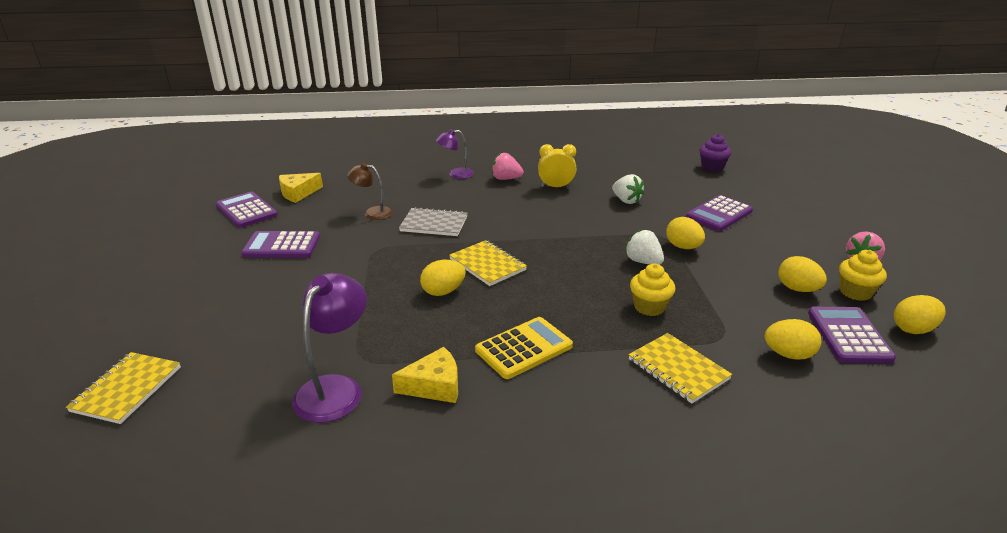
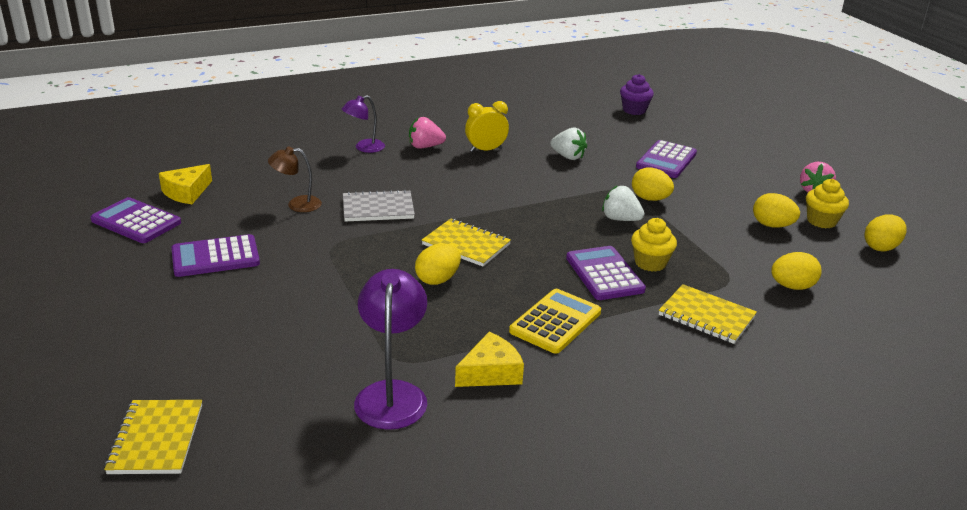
camera: 20 degrees left, 0 degrees up
purple calculator [808,307,896,363] -> purple calculator moved to [566,246,646,300]

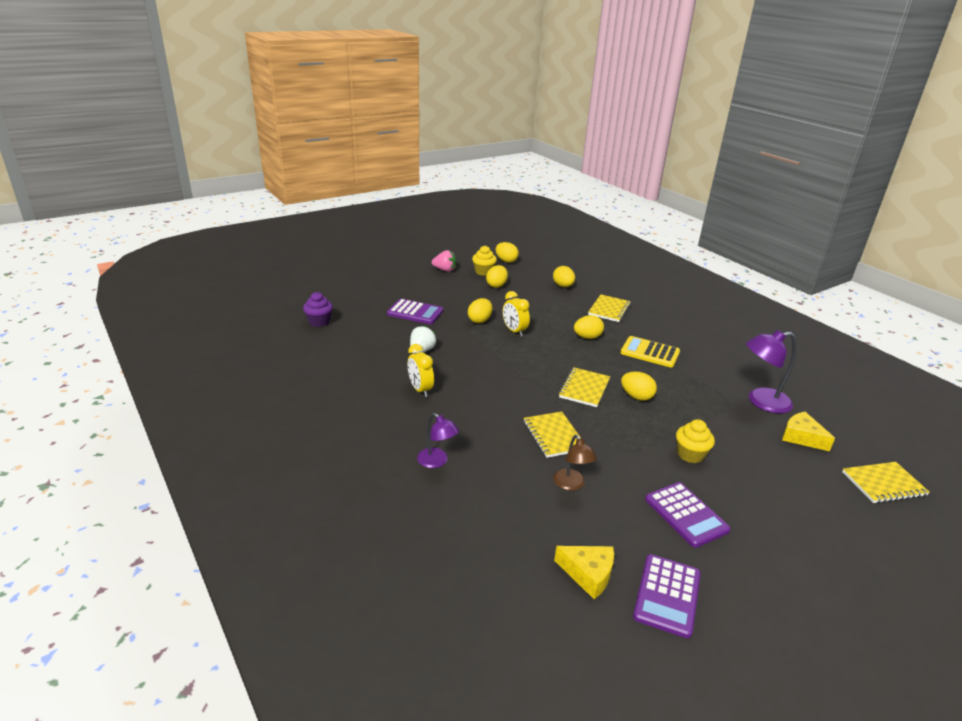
camera: 100 degrees left, 0 degrees up
grey notebook [343,189,415,222] -> yellow notebook [524,411,581,458]
pink strawberry [409,117,446,148] -> none
yellow cheese [455,332,524,387] -> yellow cheese moved to [782,412,835,451]
purple calculator [566,246,646,300] -> yellow egg [574,315,604,339]
white strawberry [602,185,645,221] -> yellow clock [503,291,530,336]
yellow cupcake [631,218,677,272] -> yellow cupcake moved to [676,419,715,463]

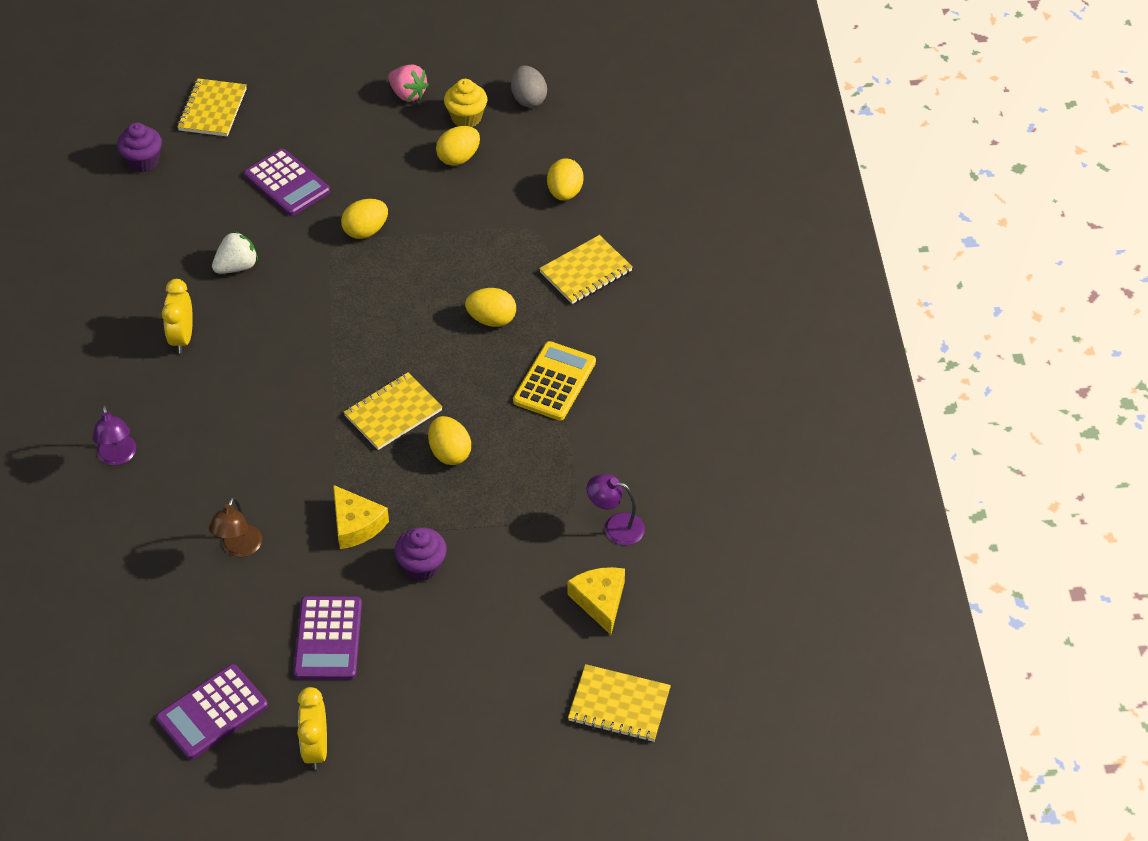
camera: 30 degrees right, 20 degrees up
yellow egg [495,242,519,263] -> grey egg [511,66,547,107]
yellow clock [503,291,530,336] -> yellow clock moved to [297,687,327,770]
yellow notebook [524,411,581,458] -> yellow notebook moved to [177,78,247,136]
yellow cheese [554,546,614,599] -> yellow cheese moved to [333,485,389,549]
yellow calculator [621,336,680,367] -> yellow calculator turned 60 degrees clockwise [513,341,596,421]
yellow cupcake [676,419,715,463] -> purple cupcake [395,527,447,581]
purple lamp [746,330,796,413] -> purple lamp [587,474,645,546], size x0.62

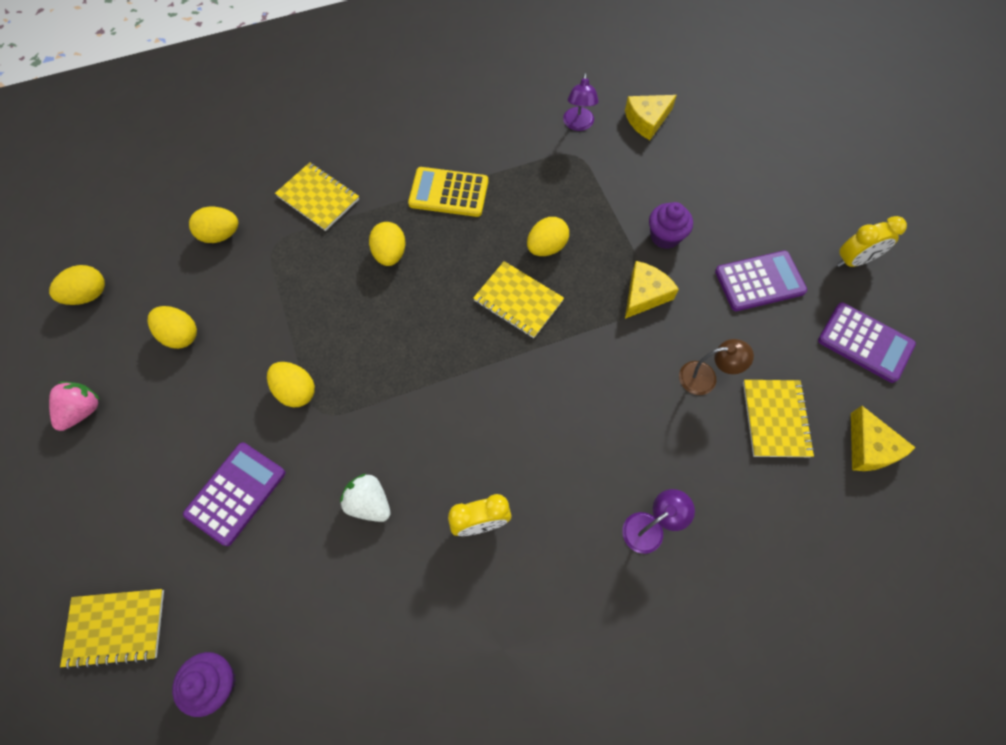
camera: 105 degrees left, 15 degrees up
yellow cupcake [444,79,487,127] -> none
grey egg [511,66,547,107] -> yellow egg [49,265,105,305]
yellow notebook [568,664,671,742] -> yellow notebook moved to [743,380,815,457]
none -> yellow cheese [851,406,916,471]

